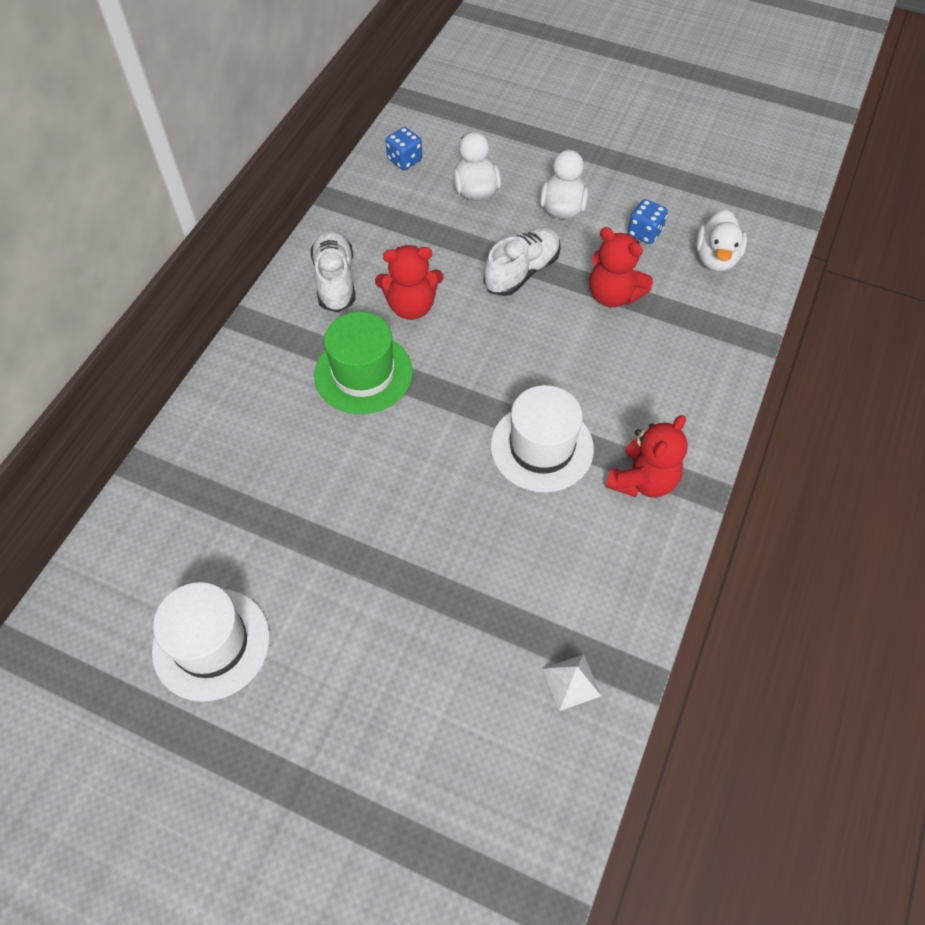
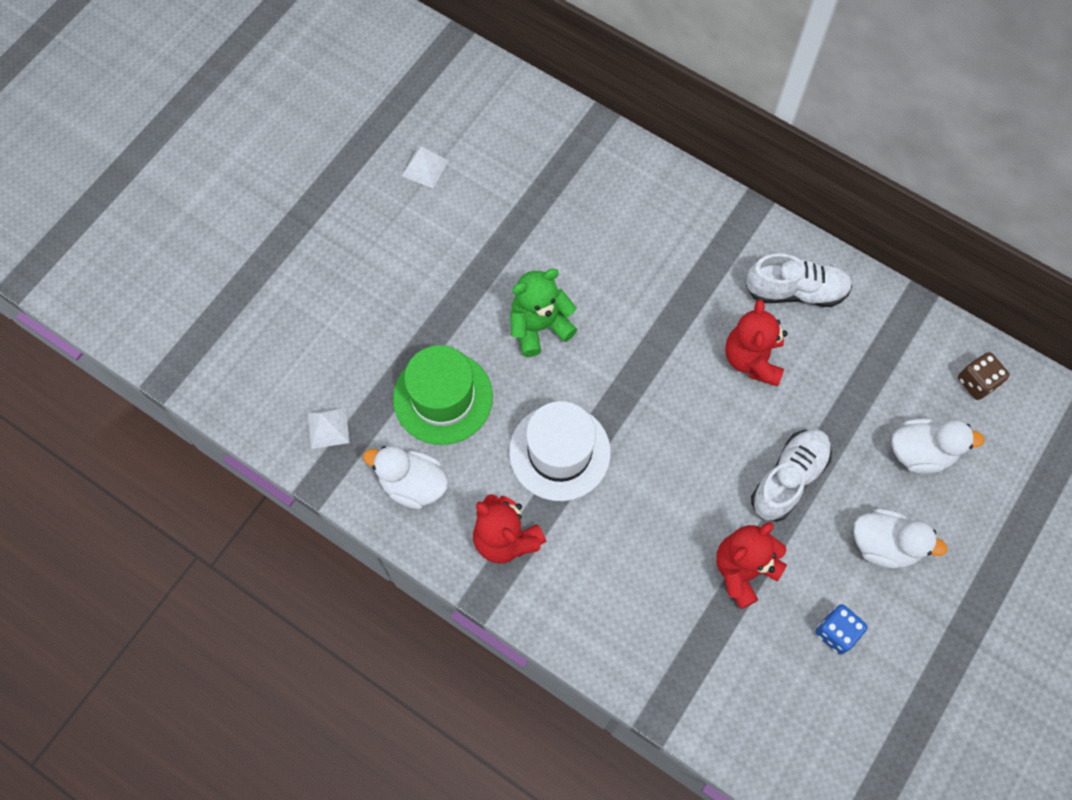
camera: 100 degrees right, 10 degrees up
white hat [152,582,270,702] -> white pyramid [402,146,448,189]
green hat [314,312,413,414] -> green hat moved to [393,345,493,445]
blue dice [385,127,422,170] -> brown dice [958,352,1009,400]
white shoe [484,227,561,296] -> white shoe turned 105 degrees counterclockwise [751,429,832,522]
white duck [695,209,747,271] -> white duck moved to [363,446,448,509]
none -> green teddy bear [510,269,578,357]

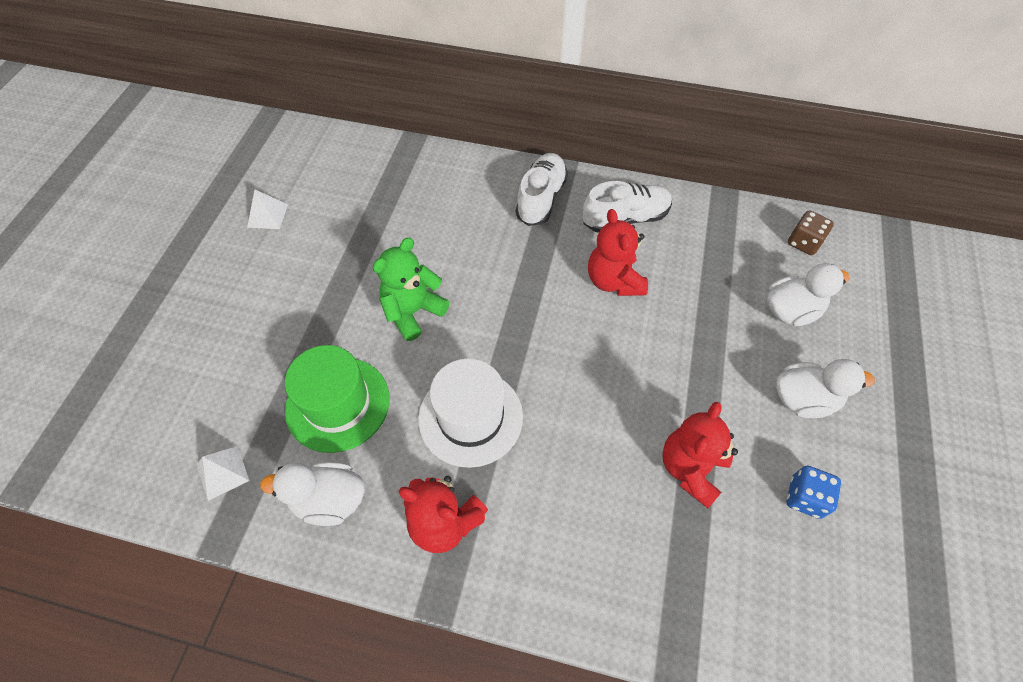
camera: 20 degrees left, 10 degrees down
white shoe [751,429,832,522] -> white shoe moved to [515,153,568,226]

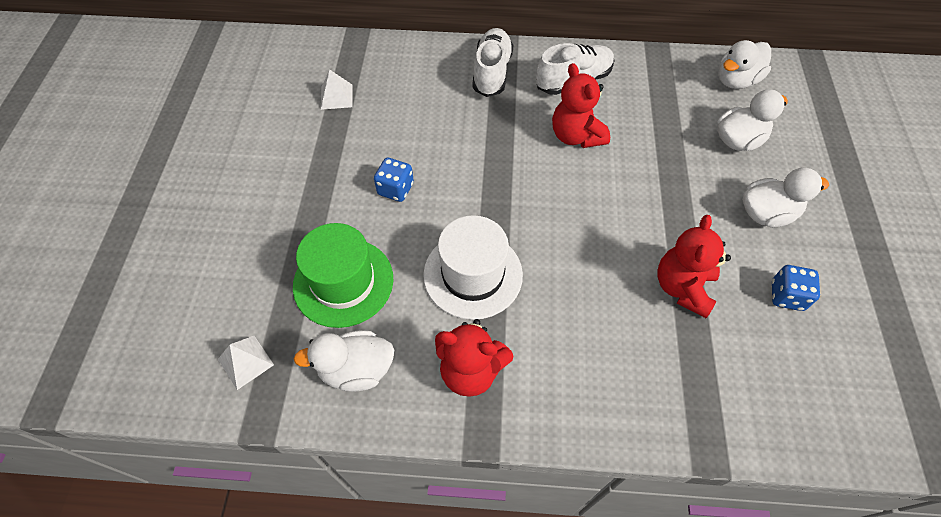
camera: 10 degrees left, 0 degrees up
white pyramid [247,190,288,229] -> white pyramid moved to [321,69,353,110]
green teddy bear [373,238,449,341] -> blue dice [374,158,414,202]
brown dice [788,211,834,255] -> white duck [718,40,771,89]

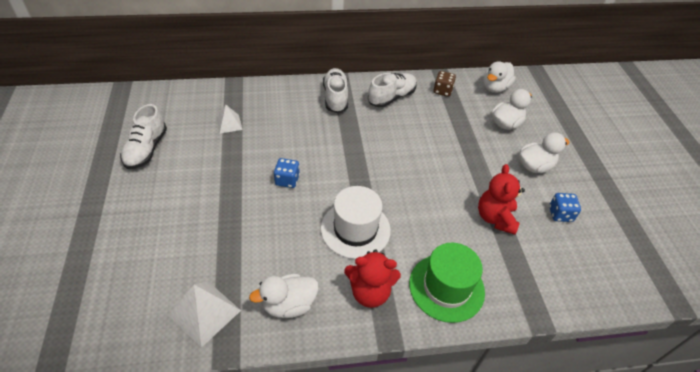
camera: 15 degrees left, 10 degrees down
white pyramid [218,336,274,390] -> white pyramid [168,281,241,348], size x1.65
green hat [293,223,393,328] -> green hat moved to [409,243,485,323]
red teddy bear [552,63,610,148] -> none
none -> white shoe [120,104,167,169]
none -> brown dice [433,71,456,97]

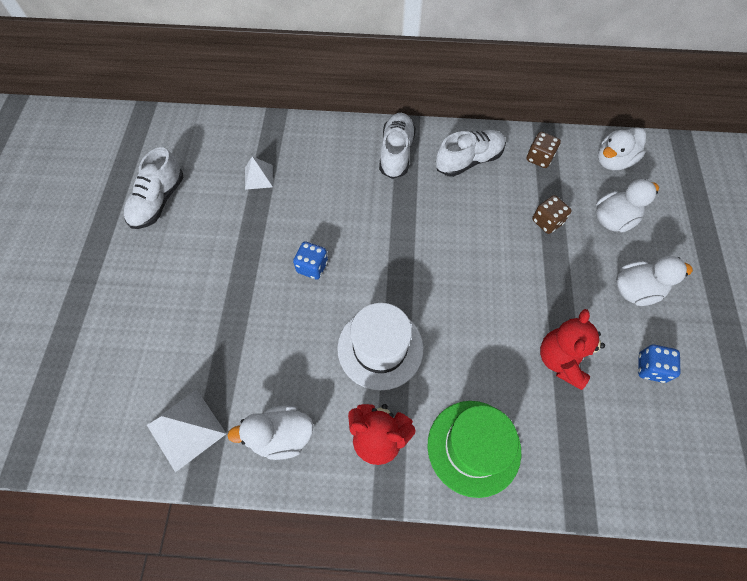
camera: 15 degrees right, 15 degrees up
none -> brown dice [532,195,572,234]

